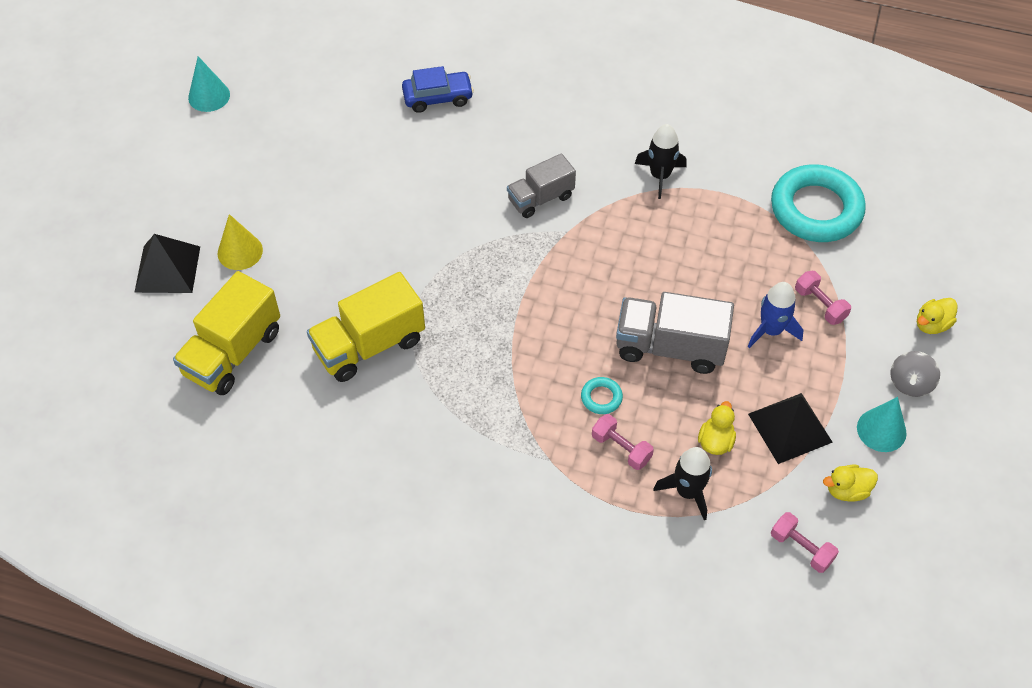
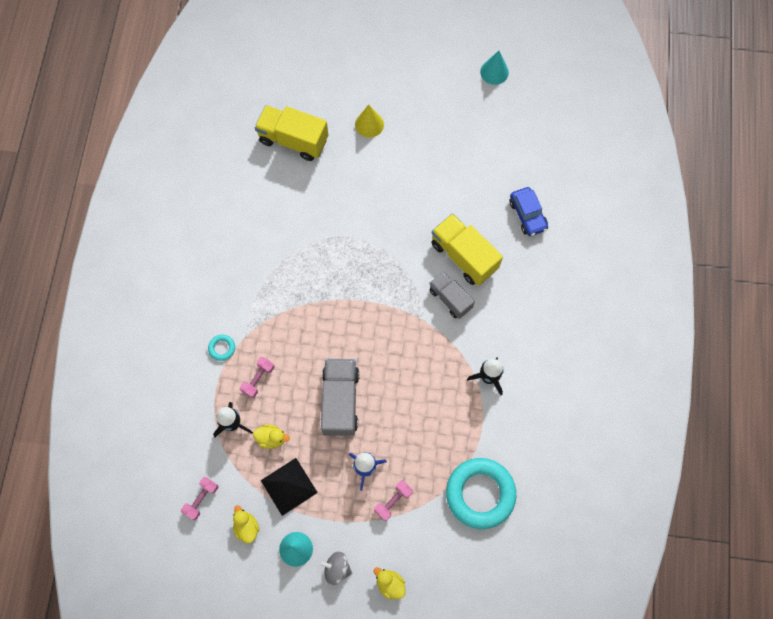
camera: 80 degrees right, 15 degrees up
black pyramid [134,234,200,293] -> none
yellow truck [307,272,425,382] -> yellow truck moved to [431,213,503,286]
turquoise ring [581,377,623,414] -> turquoise ring moved to [208,335,235,361]

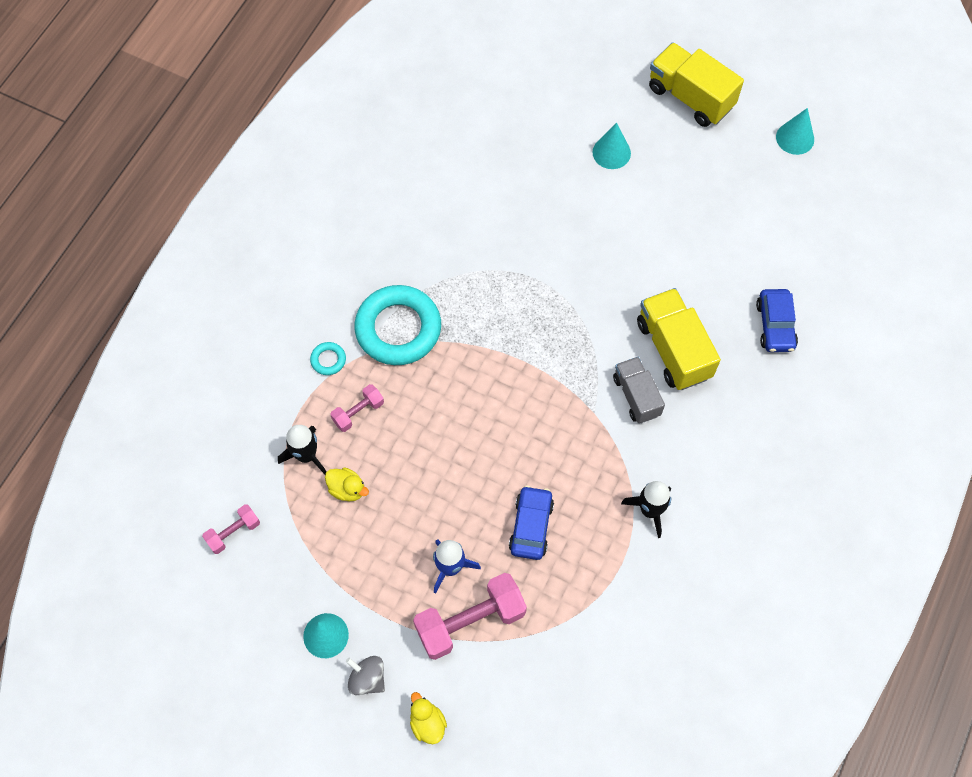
camera: 20 degrees right, 5 degrees down
yellow duck [233,505,259,543] -> none
yellow truck [255,105,328,161] -> yellow truck moved to [649,42,744,127]
black pyramid [261,458,318,516] -> none
grey truck [320,359,359,436] -> none
yellow cone [355,105,384,138] -> turquoise cone [592,123,631,169]
pink dumbbell [374,480,413,521] -> pink dumbbell [413,573,527,660], size x1.90
turquoise ring [446,458,516,529] -> turquoise ring moved to [355,285,441,365]
none -> blue car [509,485,554,560]

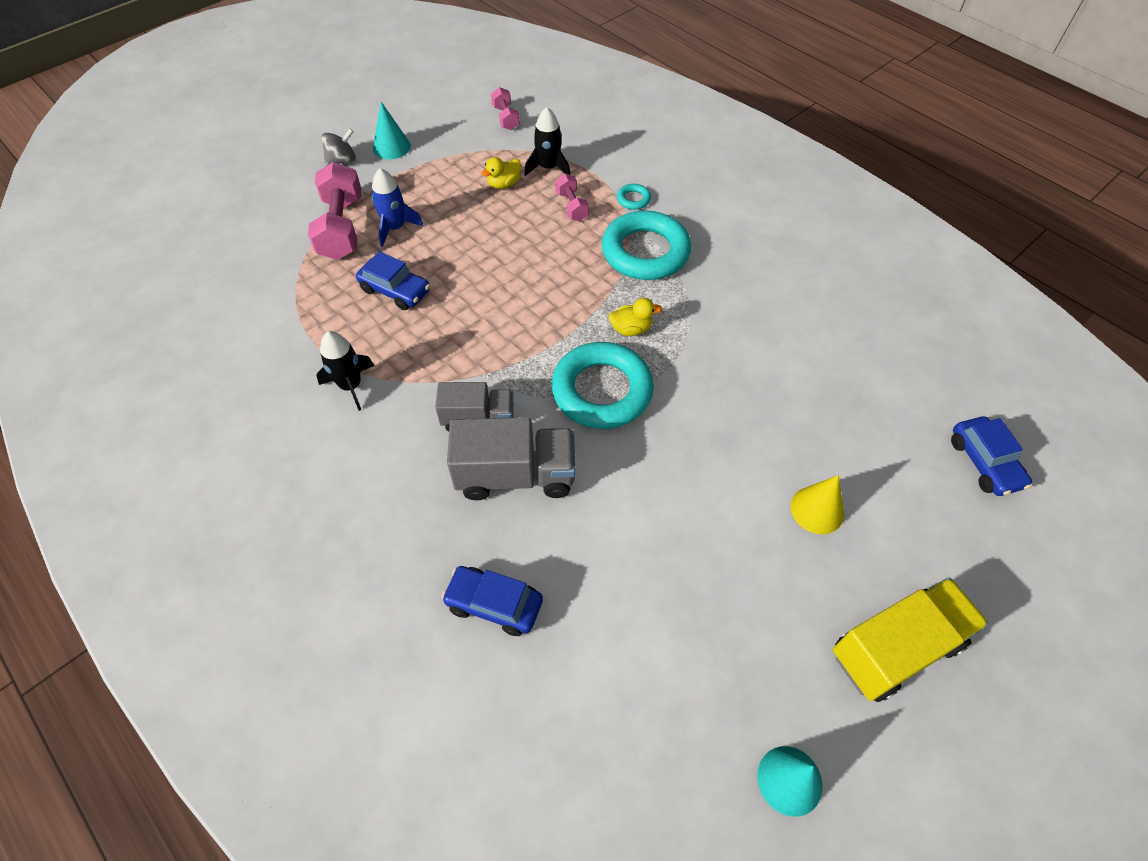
camera: 110 degrees right, 10 degrees down
yellow duck [410,692,447,744] -> yellow duck moved to [609,298,662,336]
turquoise cone [592,123,631,169] -> yellow cone [791,475,844,534]
yellow truck [637,288,721,390] -> grey truck [447,417,576,500]
none -> turquoise ring [552,342,654,429]
none -> blue car [951,416,1032,496]

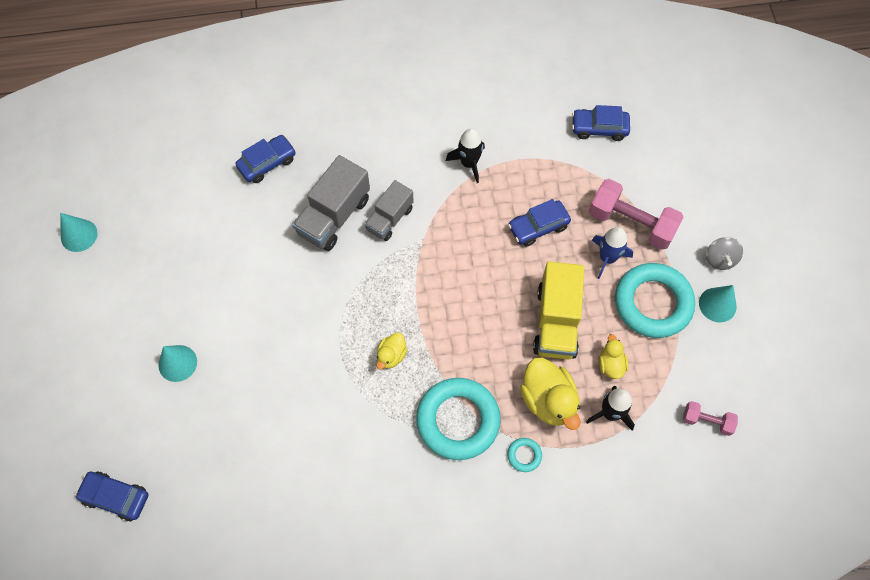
camera: 125 degrees right, 10 degrees up
turquoise ring [552,342,654,429] -> turquoise ring moved to [615,263,695,338]
pink dumbbell [555,173,589,221] -> yellow duck [520,357,580,430]
yellow cone [791,475,844,534] -> turquoise cone [158,345,197,382]
yellow truck [833,577,989,702] -> yellow truck moved to [533,261,584,359]
none -> blue car [572,105,630,141]

